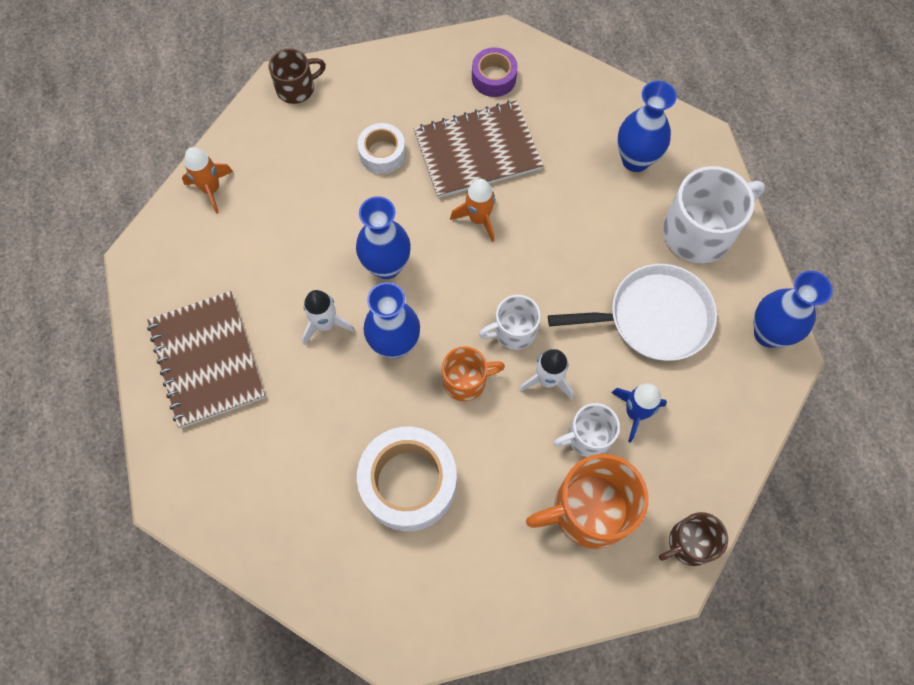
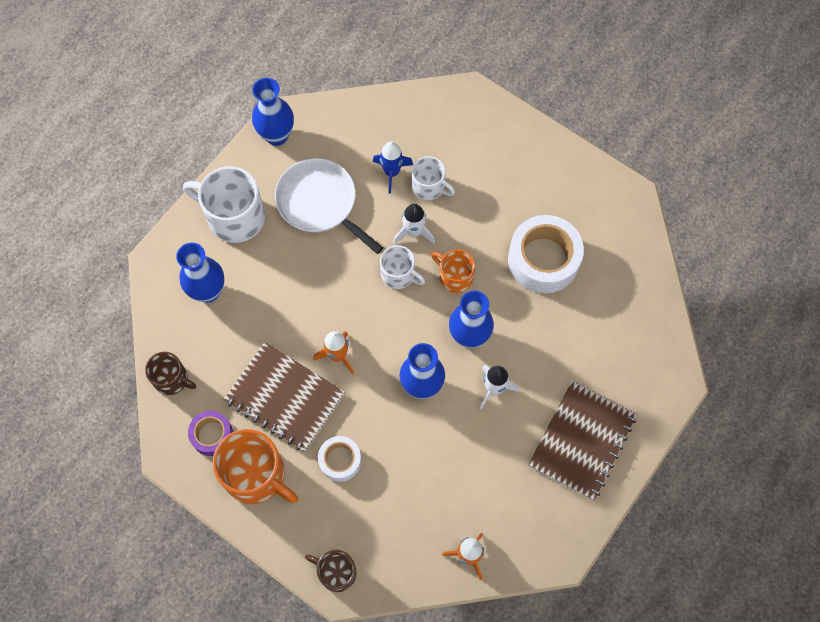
camera: 130 degrees left, 0 degrees up
orange mug [526,454,649,549] -> orange mug moved to [212,429,298,504]
brown mug [659,512,728,566] -> brown mug moved to [145,352,196,395]

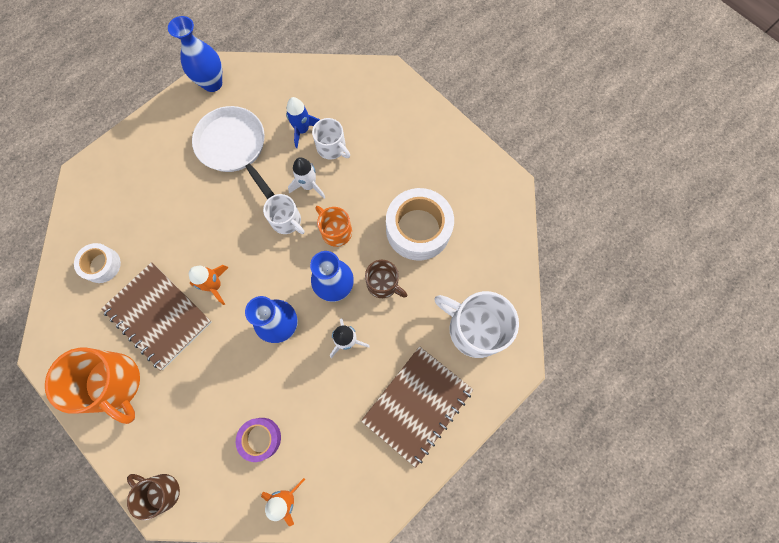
camera: 10 degrees right, 5 degrees up
brown mug [145,352,196,395] -> brown mug moved to [365,260,407,298]
blue vase [176,243,225,303] -> none
white mug [183,166,265,243] -> white mug moved to [434,291,519,358]
purple tape [188,411,233,456] -> purple tape moved to [236,418,281,462]
white tape [318,436,361,482] -> white tape moved to [74,243,121,283]

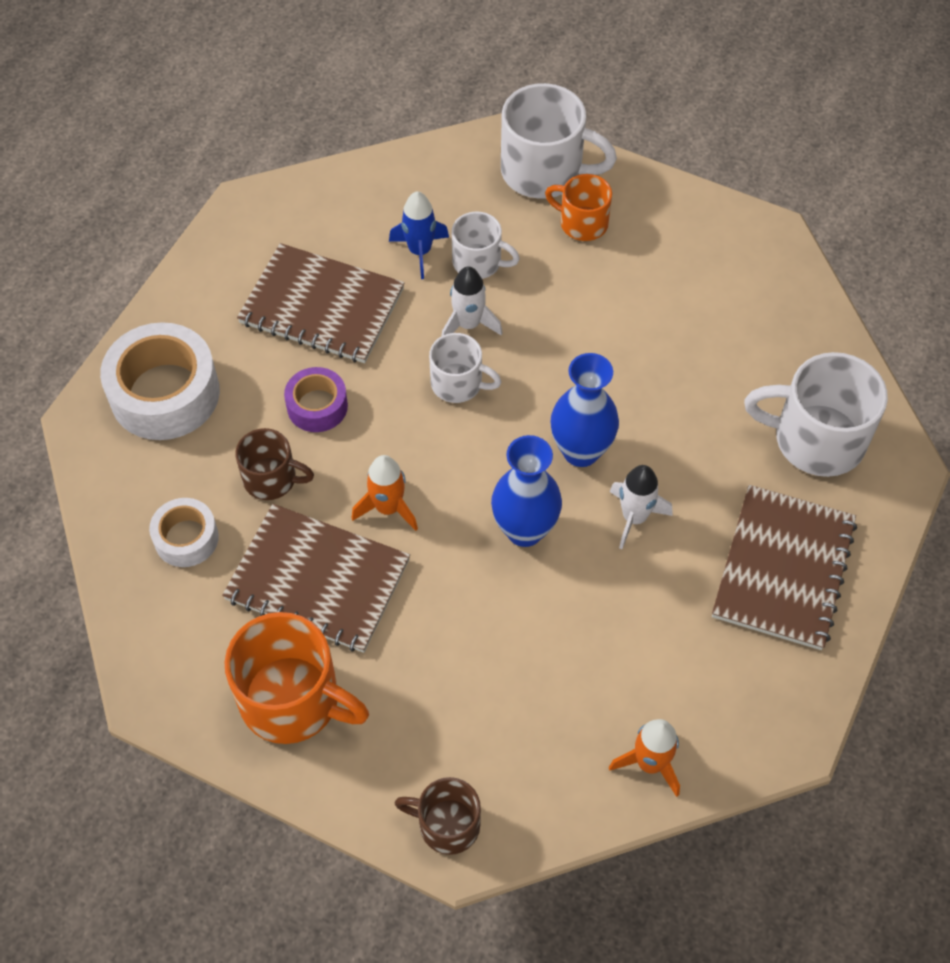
camera: 20 degrees left, 15 degrees down
blue vase [168,16,222,92] -> none
white pan [192,106,275,199] -> brown notebook [237,243,405,363]
purple tape [236,418,281,462] -> purple tape moved to [284,367,348,432]
orange mug [315,206,352,247] -> orange mug moved to [545,174,612,241]
brown mug [365,260,407,298] -> brown mug moved to [235,428,314,500]
white tape [386,188,454,261] -> white tape moved to [100,322,220,440]
none -> white mug [501,83,617,199]

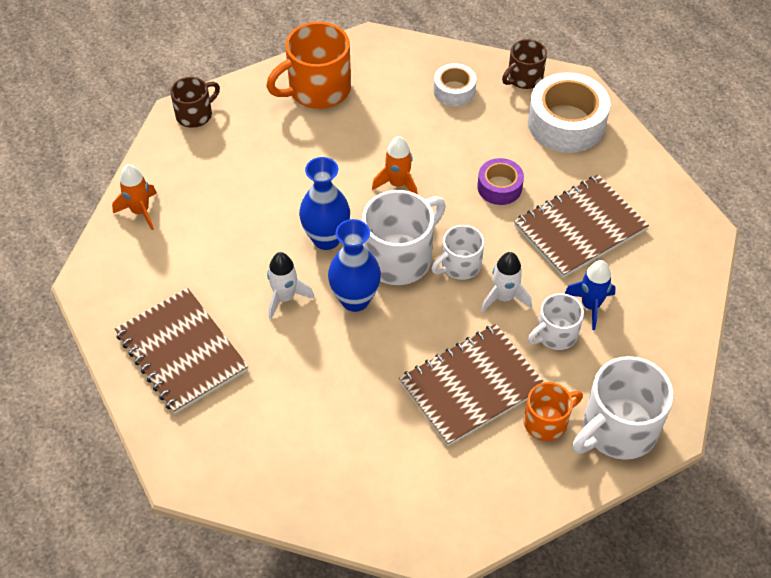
camera: 125 degrees right, 5 degrees down
brown notebook [222,504,410,653] -> brown notebook moved to [399,324,545,446]
brown mug [235,428,314,500] -> brown mug moved to [502,39,547,89]
white mug [744,352,888,477] -> white mug moved to [362,190,446,285]

